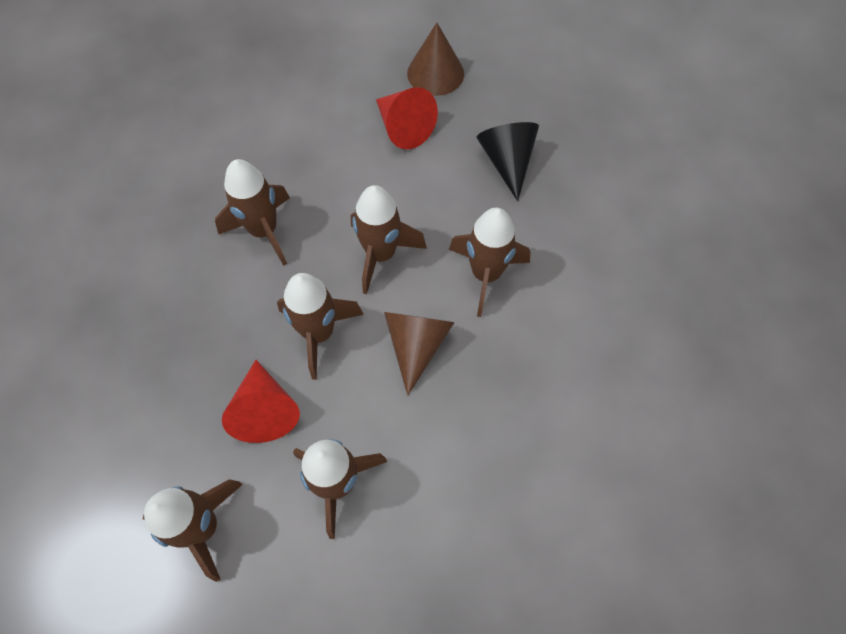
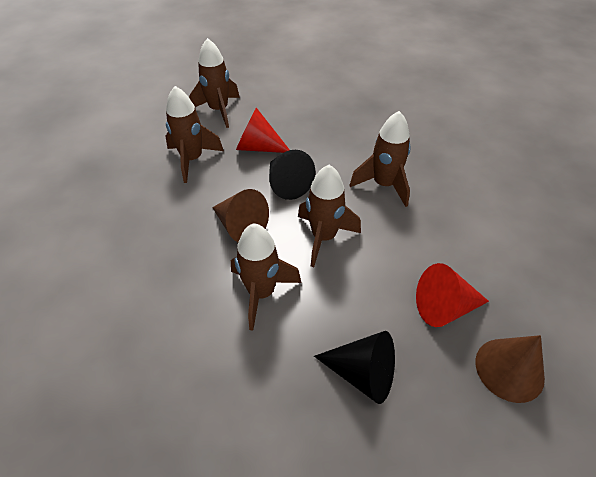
camera: 120 degrees right, 15 degrees down
brown rocket [277,273,364,380] -> black cone [269,150,315,200]

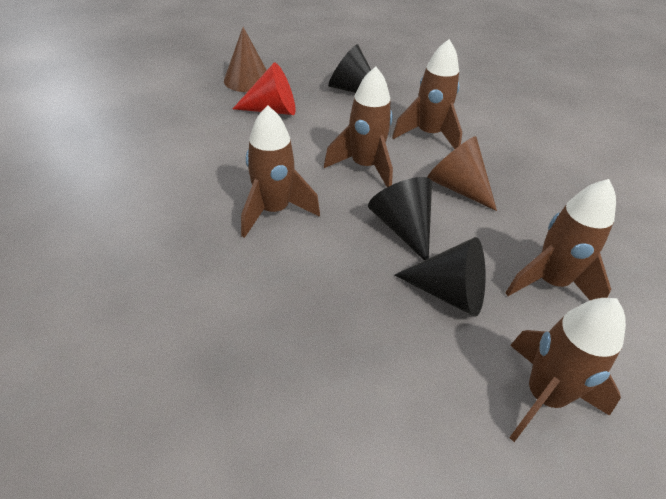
camera: 175 degrees left, 5 degrees down
red cone [236,108,290,153] -> black cone [394,237,486,317]

